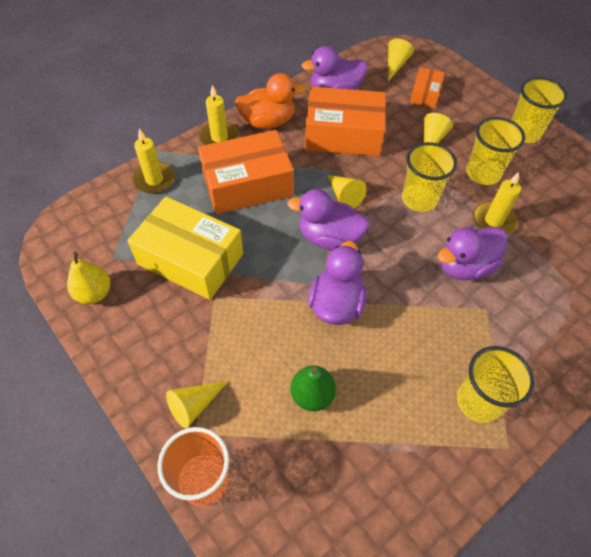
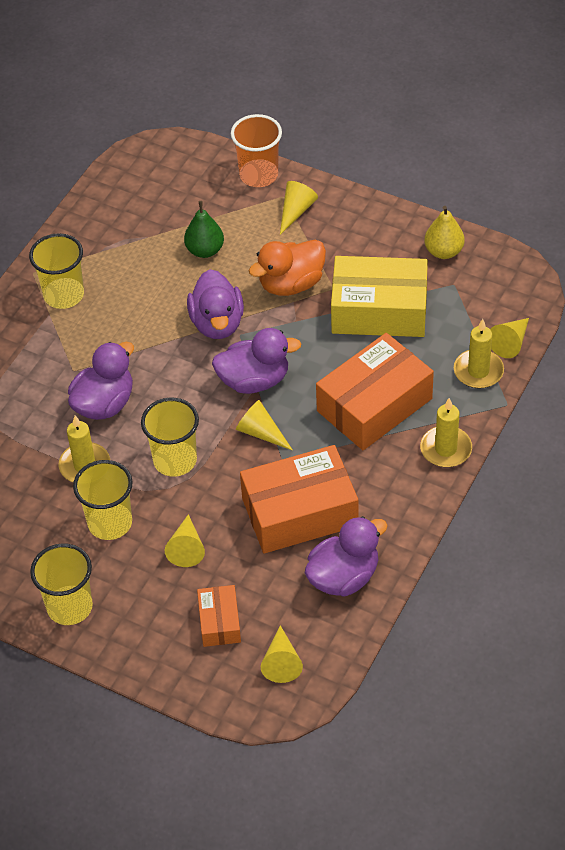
camera: 160 degrees right, 5 degrees down
orange duck [235,73,306,129] -> orange duck moved to [249,239,326,296]
none -> yellow cone [490,318,529,358]

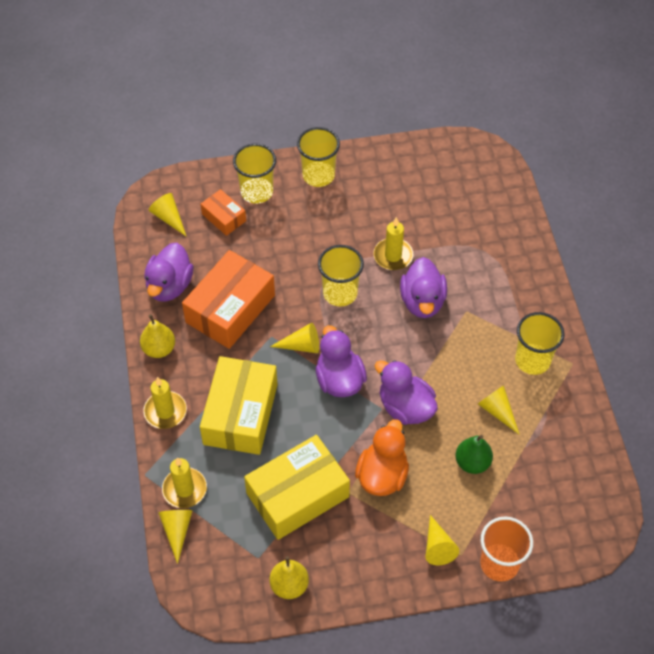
camera: 140 degrees right, 5 degrees up
yellow cup [73,460,133,540] -> yellow cup moved to [233,144,276,204]
yellow cone [165,514,205,567] -> yellow cone moved to [478,385,520,435]
purple duck [212,328,302,394] -> purple duck turned 120 degrees clockwise [316,325,367,397]
orange box [316,333,434,450] -> yellow box [200,356,277,455]
none -> yellow pear [140,314,175,358]

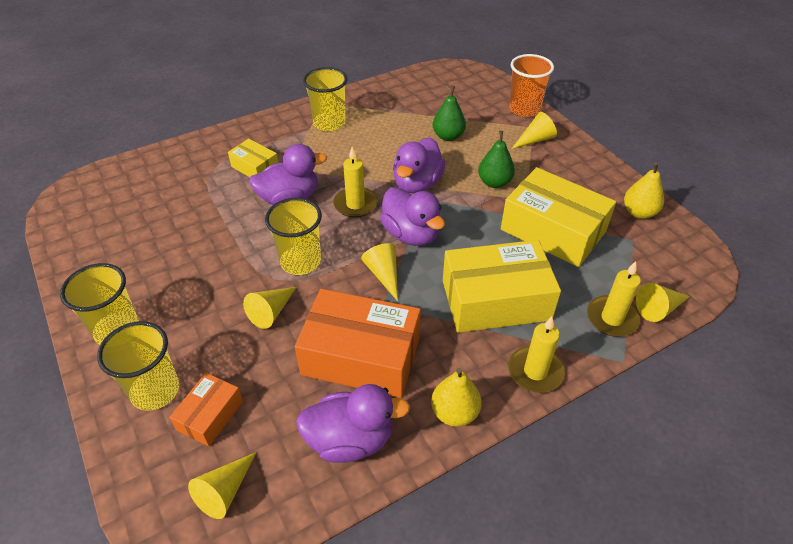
camera: 110 degrees left, 10 degrees down
purple duck [316,325,367,397] -> purple duck turned 90 degrees counterclockwise [380,187,445,246]
orange duck [355,419,409,496] -> green pear [478,131,515,188]
yellow candle [373,217,413,270] -> yellow candle moved to [333,147,378,218]
yellow cone [478,385,520,435] -> yellow cone moved to [243,287,296,329]
none -> yellow box [228,139,278,177]

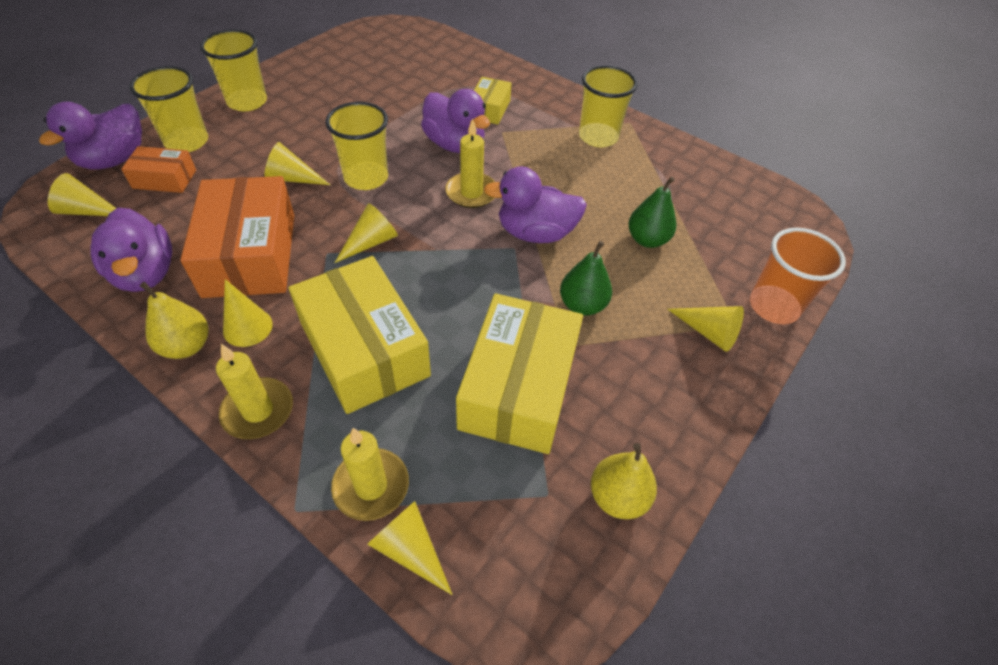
camera: 65 degrees right, 5 degrees up
purple duck [380,187,445,246] -> purple duck moved to [39,102,142,170]
none -> yellow cone [223,279,273,347]

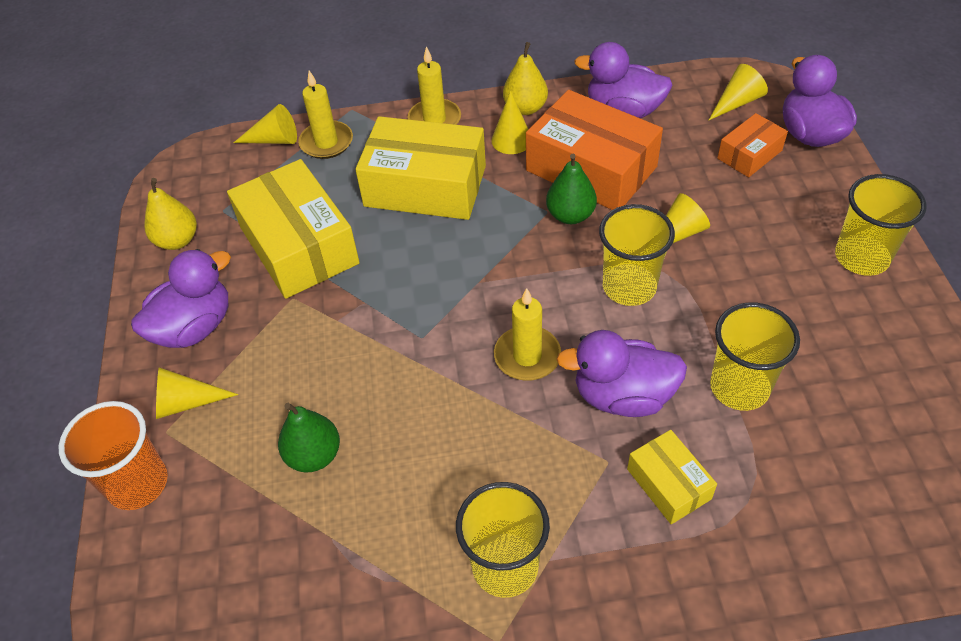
camera: 140 degrees right, 0 degrees up
yellow cup [129,66,208,152] -> yellow cup moved to [710,302,800,411]
yellow cone [335,203,398,263] -> none
purple duck [484,166,587,243] -> purple duck moved to [131,249,231,348]
green pear [560,241,612,316] -> green pear moved to [546,154,597,224]

